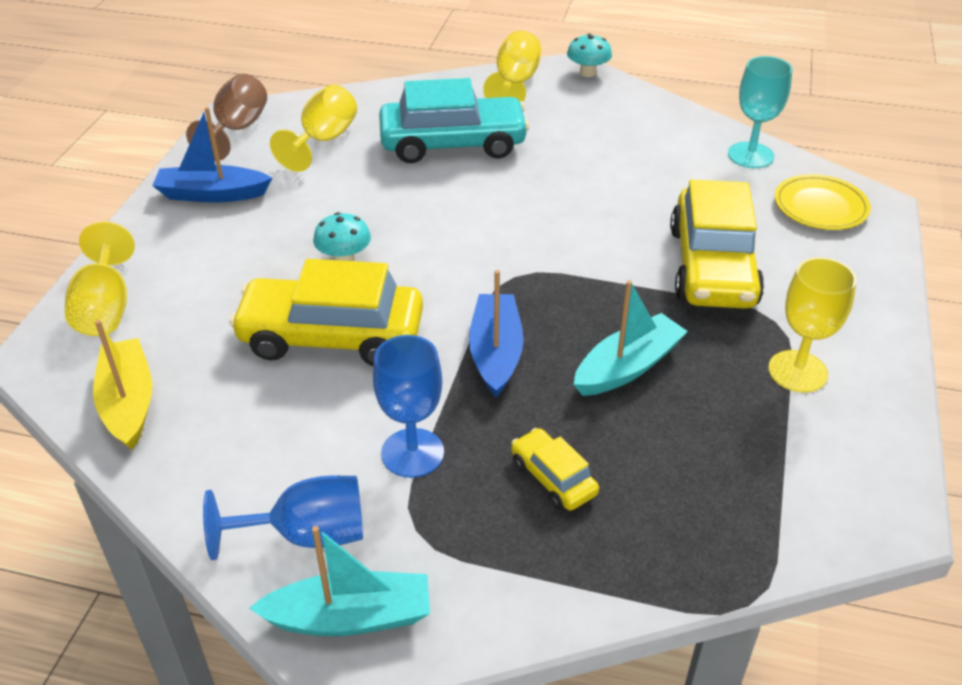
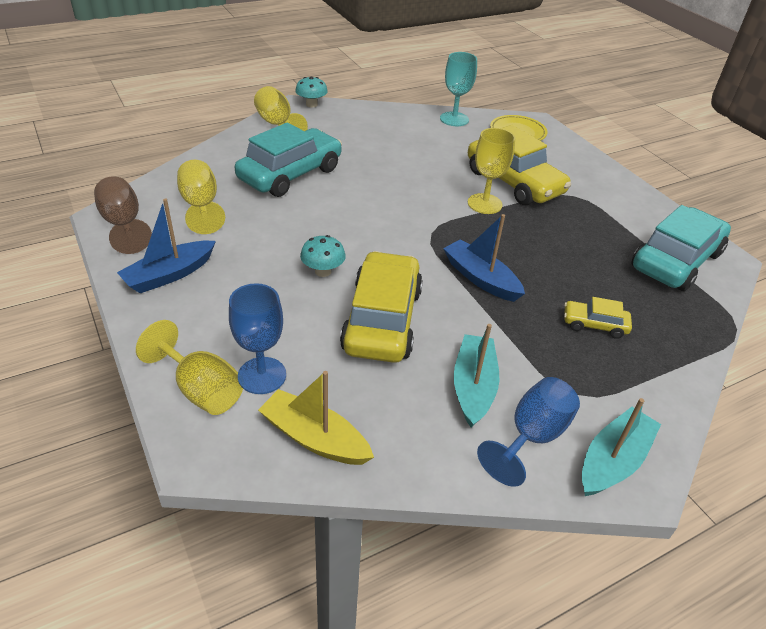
camera: 45 degrees left, 0 degrees up
yellow car [229,259,423,366] -> yellow car turned 135 degrees clockwise [340,251,423,363]
blue goblet [373,335,444,478] -> blue goblet moved to [229,283,286,394]
turquoise boat [574,280,688,396] -> turquoise boat moved to [454,324,499,427]
yellow goblet [768,257,857,393] -> yellow goblet moved to [468,128,515,214]
none -> turquoise car [632,205,731,291]

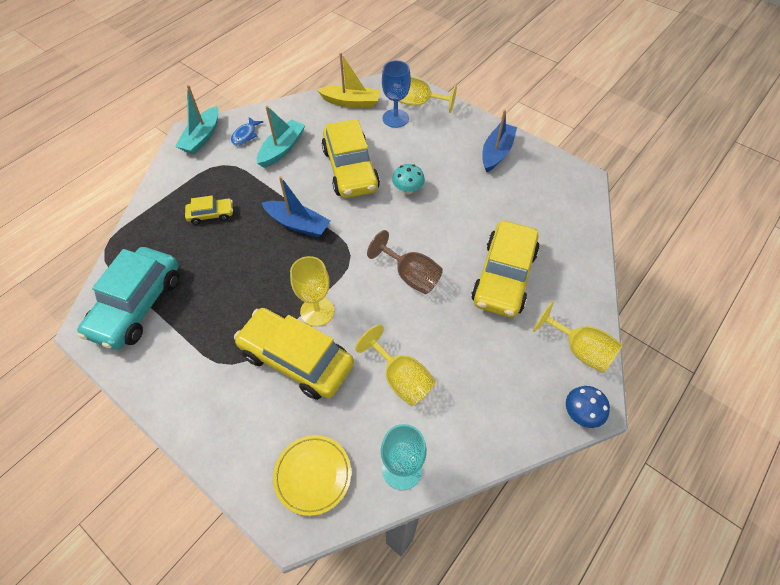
camera: 160 degrees right, 15 degrees up
brown goblet [94,177,152,254] -> brown goblet moved to [367,230,443,294]
yellow goblet [177,160,225,234] -> yellow goblet moved to [355,324,436,406]
turquoise car [235,122,342,197] -> yellow car [471,221,540,318]
turquoise mushroom [295,76,328,108] -> blue mushroom [566,386,610,428]
turquoise boat [454,324,499,427] -> turquoise boat turned 135 degrees counterclockwise [257,106,305,168]
blue goblet [477,377,580,487] -> blue fish [231,117,263,145]

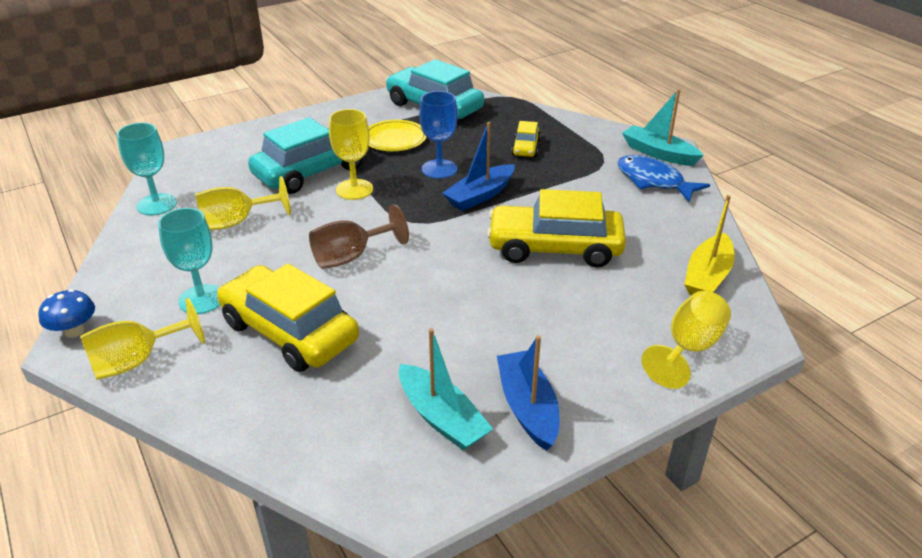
camera: 110 degrees right, 20 degrees down
blue fish [231,117,263,145] -> blue fish [617,155,710,202], size x1.68
yellow car [234,308,354,400] -> turquoise car [248,117,368,194]
turquoise boat [257,106,305,168] -> turquoise boat moved to [399,328,493,450]
yellow plate [273,435,351,516] -> yellow plate moved to [369,120,427,151]
blue goblet [382,60,411,128] -> blue goblet moved to [419,91,458,179]
turquoise mushroom [392,164,425,194] -> none
blue boat [482,110,517,173] -> blue boat turned 150 degrees counterclockwise [497,335,559,451]
none -> turquoise goblet [158,208,220,314]

